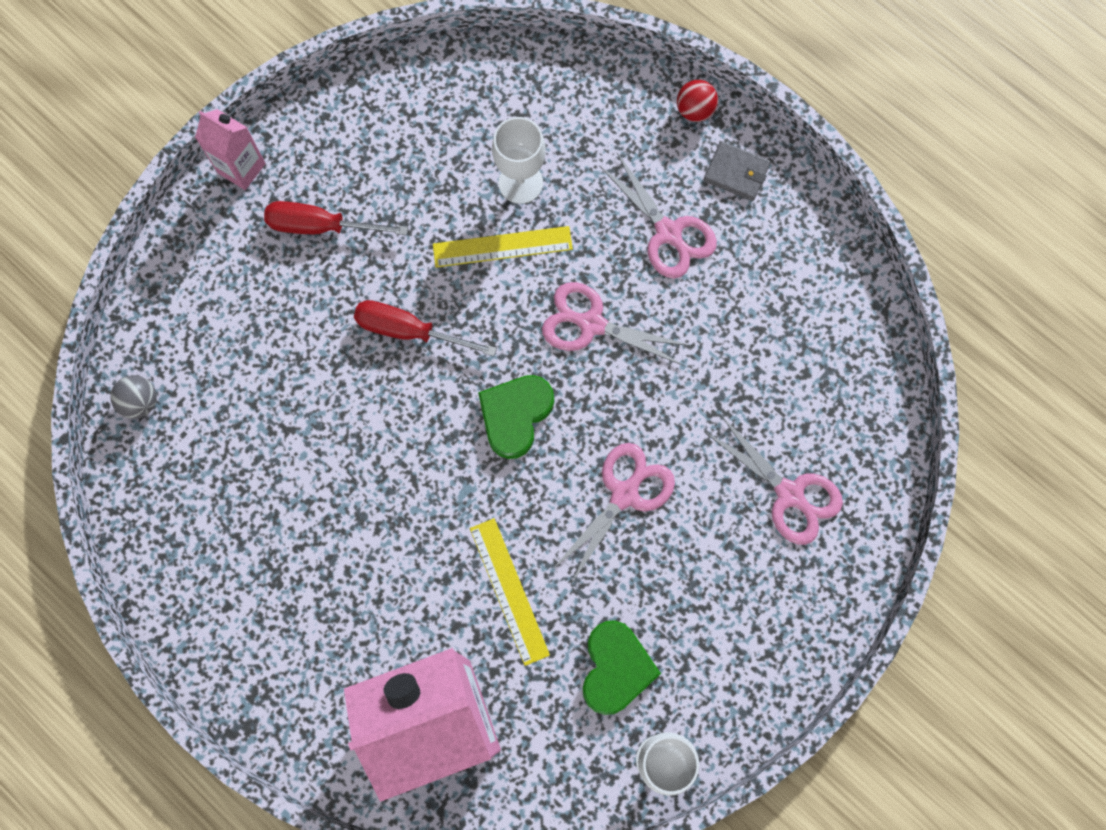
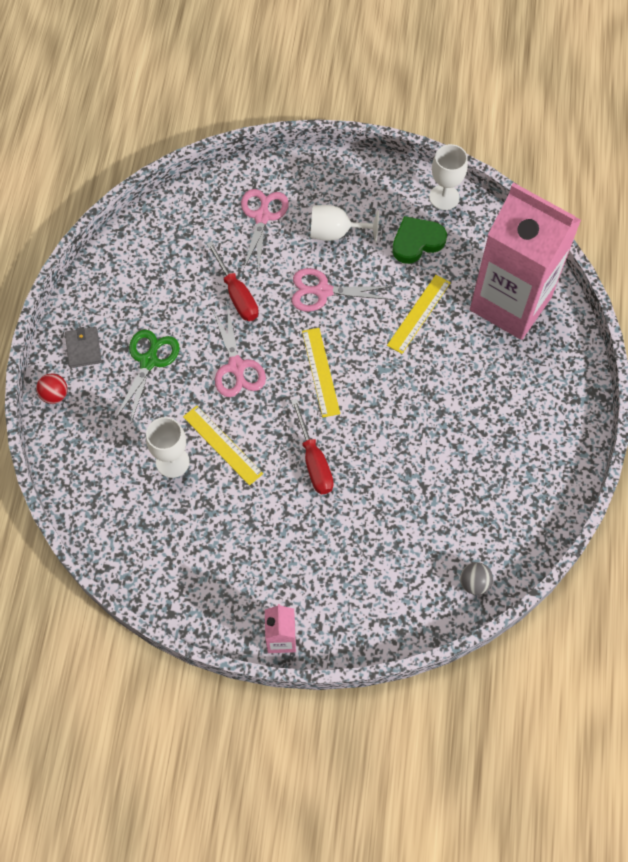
camera: 125 degrees left, 10 degrees down
red screwdriver [264,201,408,235] -> red screwdriver moved to [207,241,258,321]
green heart [478,375,554,459] -> yellow ruler [302,328,340,417]
pink scissors [599,153,717,279] -> green scissors [115,330,179,425]
none -> white goblet [310,205,379,242]

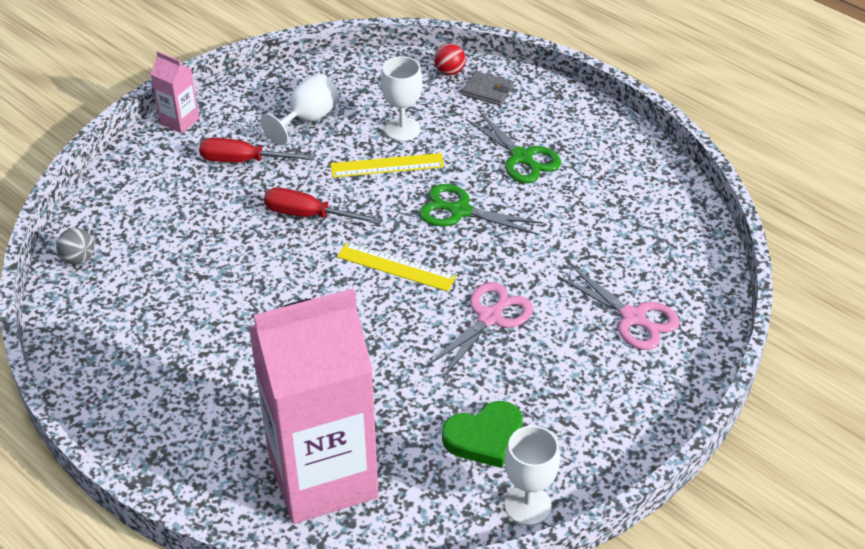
camera: 125 degrees right, 20 degrees down
red ball [36,374,67,404] -> red ball moved to [434,43,466,75]
grey wallet [65,327,102,368] -> grey wallet moved to [462,71,514,106]
red screwdriver [207,241,258,321] -> red screwdriver moved to [199,138,315,162]
pink scissors [212,304,266,397] -> green scissors [419,184,544,235]
white goblet [310,205,379,242] -> white goblet moved to [260,73,339,145]
yellow ruler [387,275,451,354] -> none
green heart [392,216,447,264] -> green heart turned 60 degrees clockwise [442,401,523,468]

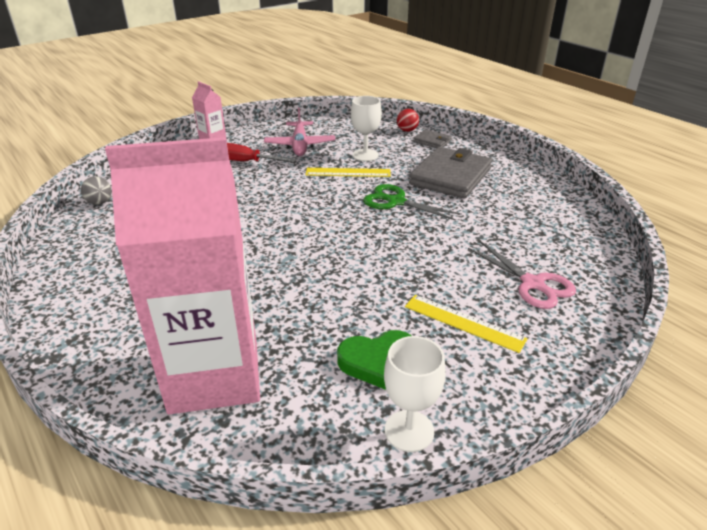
camera: 10 degrees right, 10 degrees down
white goblet [260,73,339,145] -> pink plane [264,107,335,156]
red screwdriver [264,187,381,224] -> none
yellow ruler [337,242,457,291] -> yellow ruler moved to [405,295,528,353]
pink scissors [427,282,533,377] -> none
green scissors [465,111,561,183] -> grey wallet [409,147,492,199]

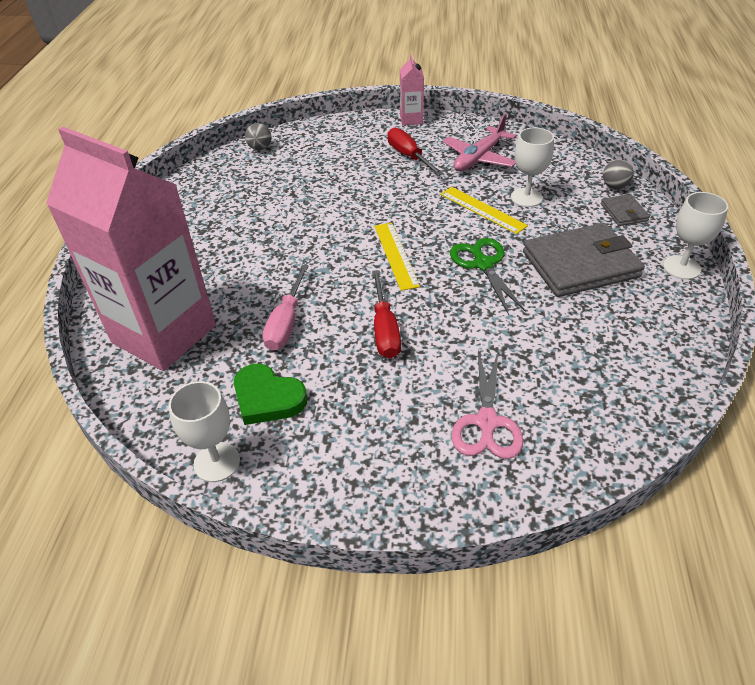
camera: 45 degrees right, 10 degrees up
red ball [397,109,419,132] -> grey ball [603,159,634,189]
yellow ruler [405,295,528,353] -> yellow ruler moved to [374,223,420,291]
none -> pink screwdriver [262,265,309,351]
none -> red screwdriver [372,270,401,359]
none -> white goblet [663,192,728,280]

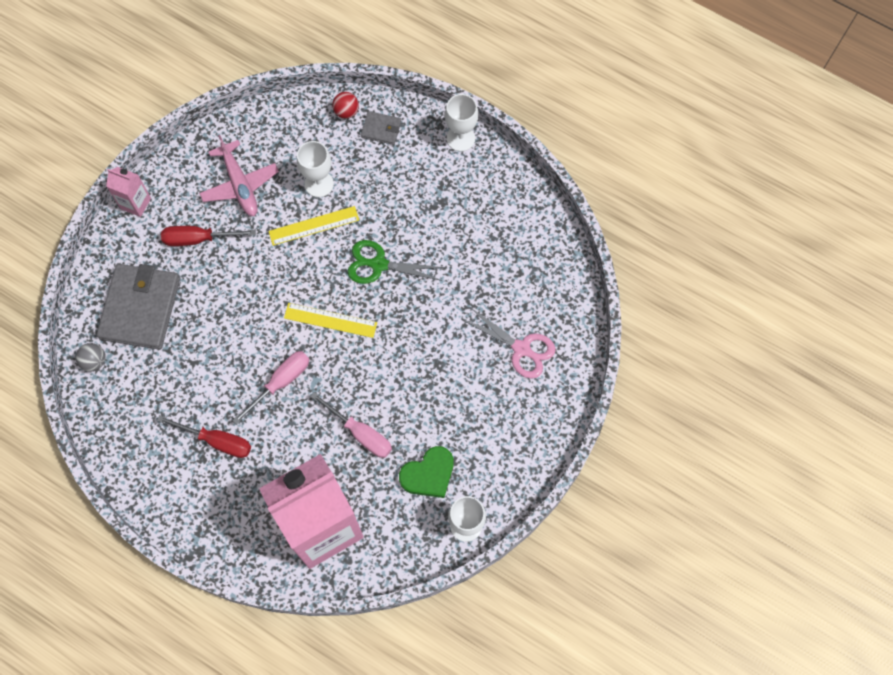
camera: 65 degrees left, 25 degrees up
red screwdriver [372,270,401,359] -> red screwdriver moved to [157,415,251,458]
grey wallet [523,223,645,297] -> grey wallet moved to [97,264,180,350]
grey ball [603,159,634,189] -> red ball [332,92,359,119]
none -> pink screwdriver [232,351,309,425]

